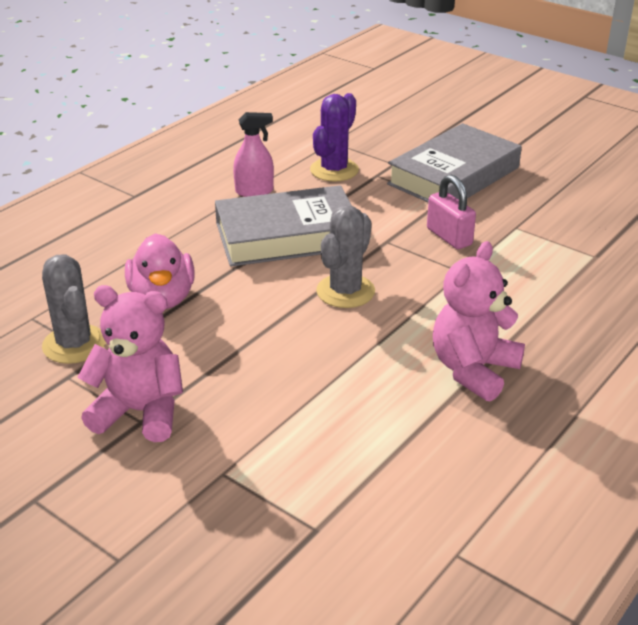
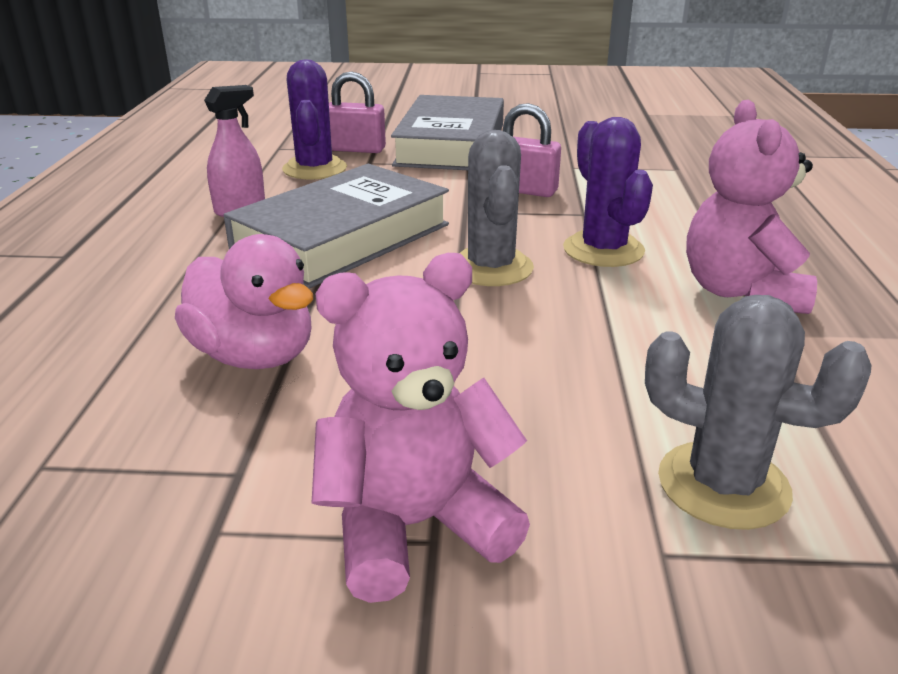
camera: 35 degrees left, 5 degrees down
grey cactus [42,254,106,364] -> grey cactus moved to [645,295,871,530]
none -> pink padlock [329,71,386,153]
none -> purple cactus [563,117,653,267]

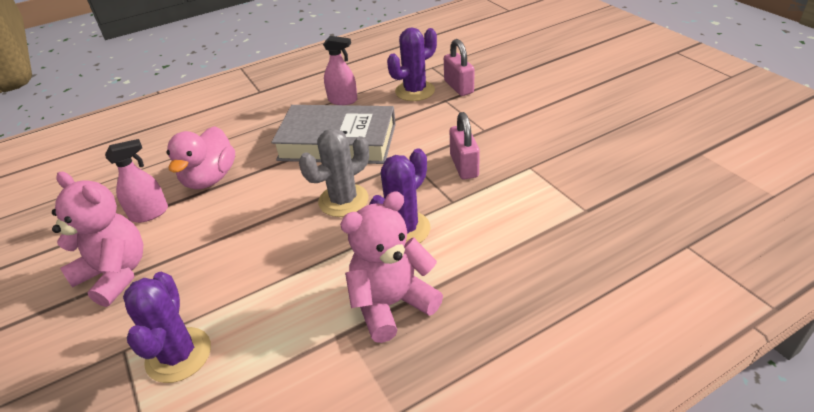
camera: 60 degrees right, 10 degrees up
grey book [391,95,504,170] -> none
grey cactus [645,295,871,530] -> purple cactus [123,272,211,383]
none -> pink spray bottle [105,139,168,223]

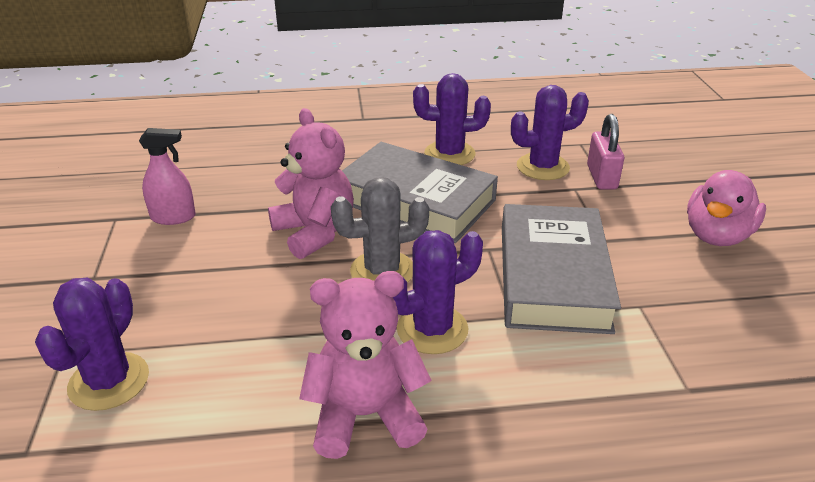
camera: 20 degrees right, 5 degrees down
pink teddy bear [52,172,143,307] -> pink teddy bear moved to [268,108,354,259]
pink duck [167,126,235,189] -> pink duck moved to [687,170,766,246]
pink spray bottle [323,36,357,105] -> purple cactus [413,73,491,165]
pink padlock [450,112,480,179] -> grey book [502,204,621,334]

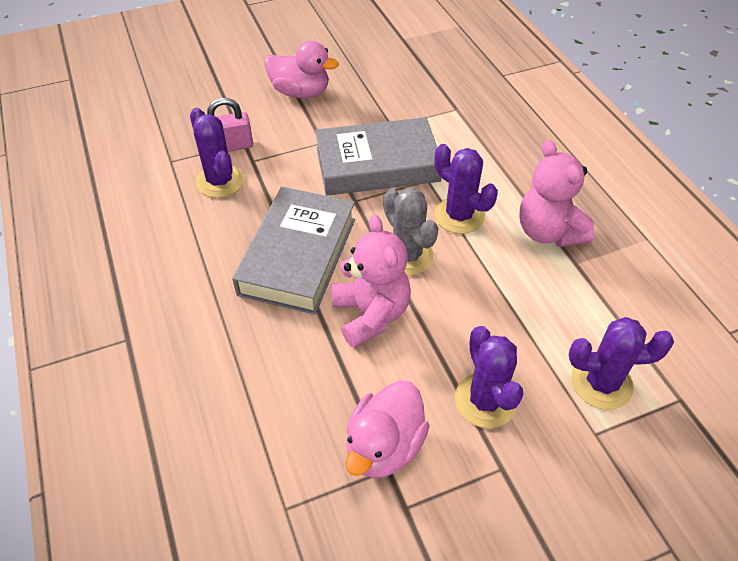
camera: 105 degrees left, 15 degrees up
pink spray bottle [139,128,196,225] -> pink duck [345,380,429,478]
pink teddy bear [268,108,354,259] -> pink teddy bear turned 120 degrees clockwise [332,215,411,348]
purple cactus [413,73,491,165] -> purple cactus moved to [455,326,523,428]

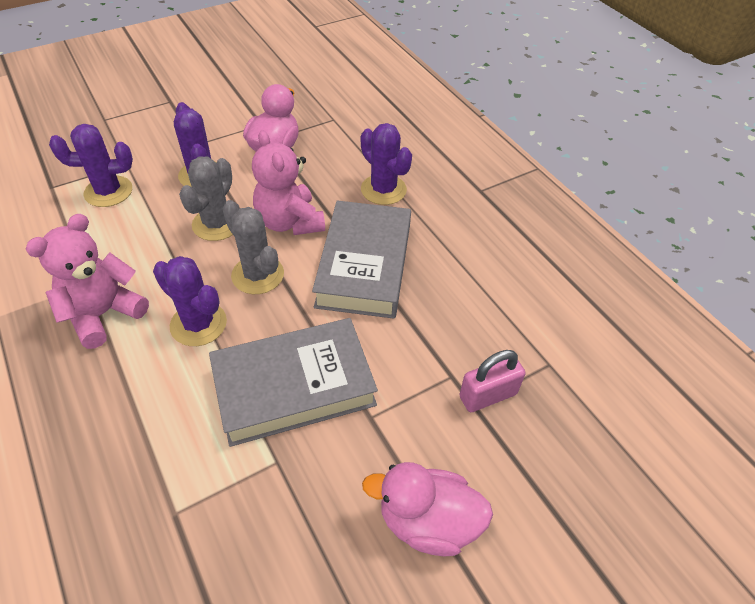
camera: 170 degrees right, 0 degrees up
purple cactus [190,108,244,198] -> purple cactus moved to [361,123,412,205]
pink teddy bear [519,140,595,247] -> pink teddy bear turned 105 degrees counterclockwise [26,214,149,349]
none -> grey cactus [179,156,233,241]

